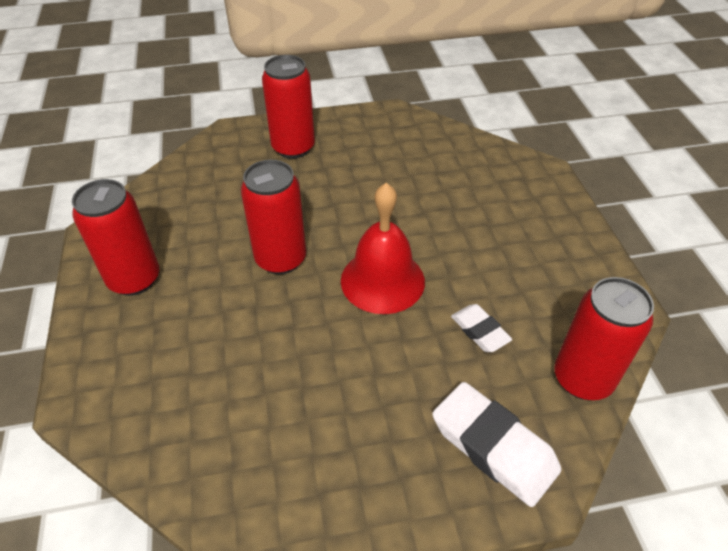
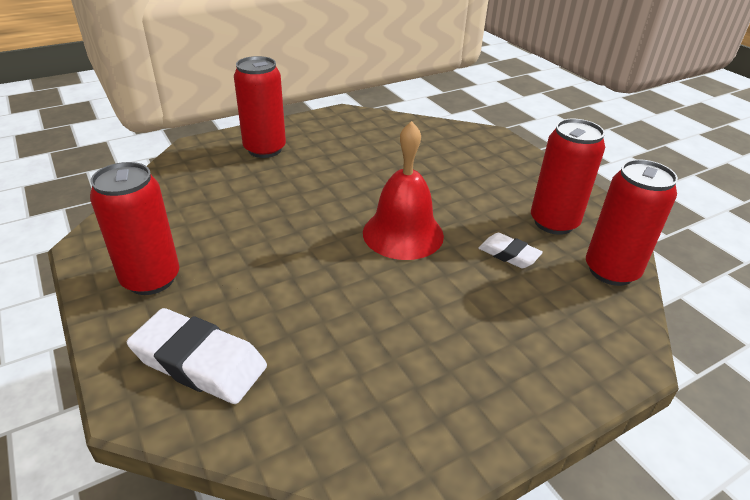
camera: 20 degrees left, 10 degrees down
red can [241,160,306,275] -> red can moved to [531,119,605,235]
white eraser [432,382,562,507] -> white eraser moved to [127,308,267,404]

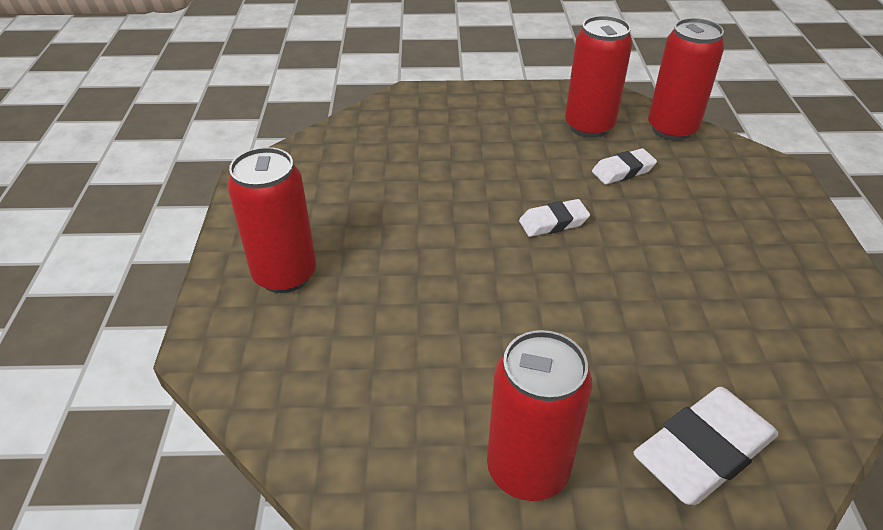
camera: 60 degrees left, 5 degrees up
red bell [363,121,444,260] -> white eraser [519,199,590,237]

